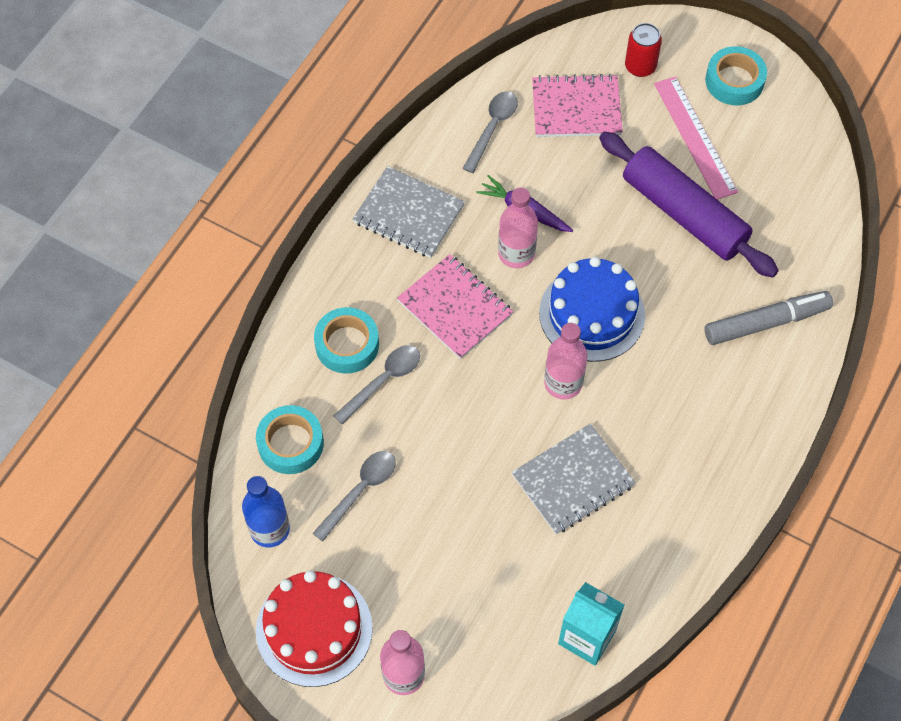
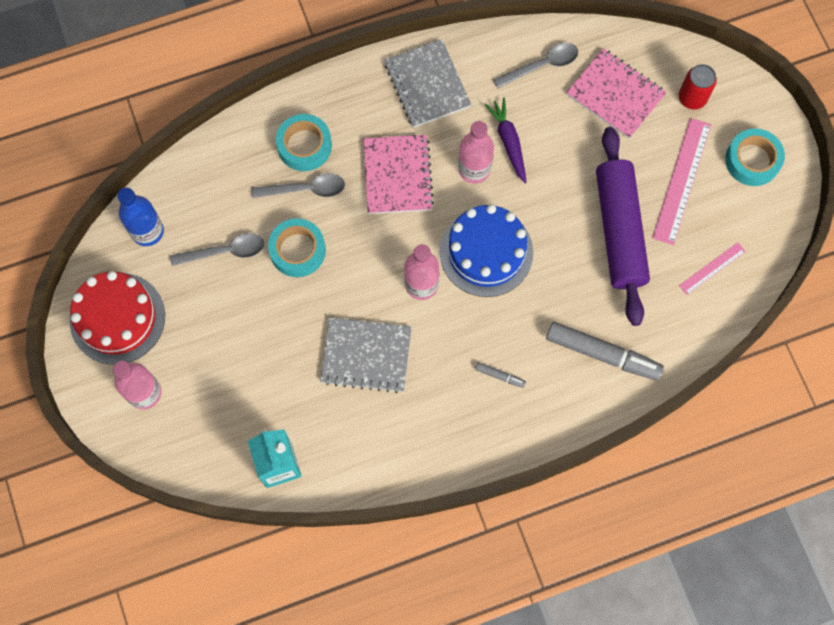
camera: 40 degrees right, 10 degrees up
turquoise tape [256,405,324,474] -> turquoise tape moved to [268,218,326,277]
none -> grey marker [475,362,526,388]
none -> pink ruler [679,242,746,295]

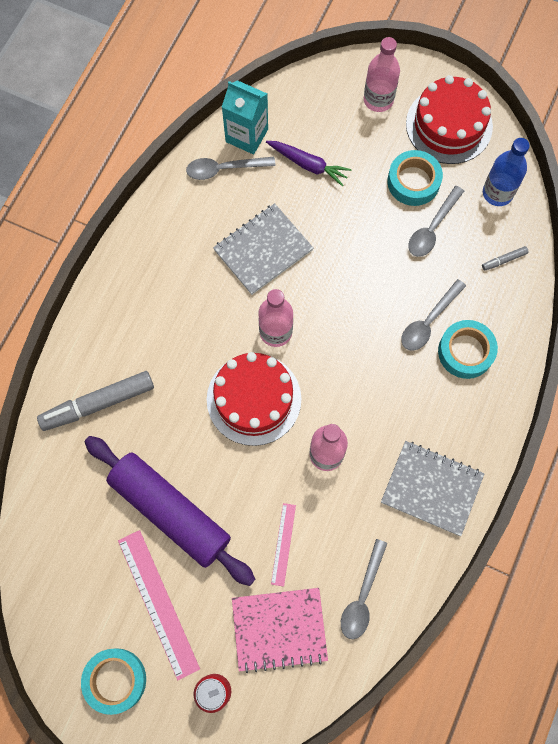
camera: 135 degrees right, 0 degrees up
turquoise tape [268,218,326,277] -> turquoise tape moved to [387,150,443,206]
pink notebook [363,135,434,214] -> none
blue cake [440,204,533,297] -> red cake [207,352,301,446]
grey marker [475,362,526,388] -> grey marker moved to [482,246,529,271]
purple carrot [484,98,527,184] -> purple carrot moved to [266,141,352,187]
pink ruler [679,242,746,295] -> pink ruler moved to [271,503,296,587]
none -> grey spoon [186,156,275,180]

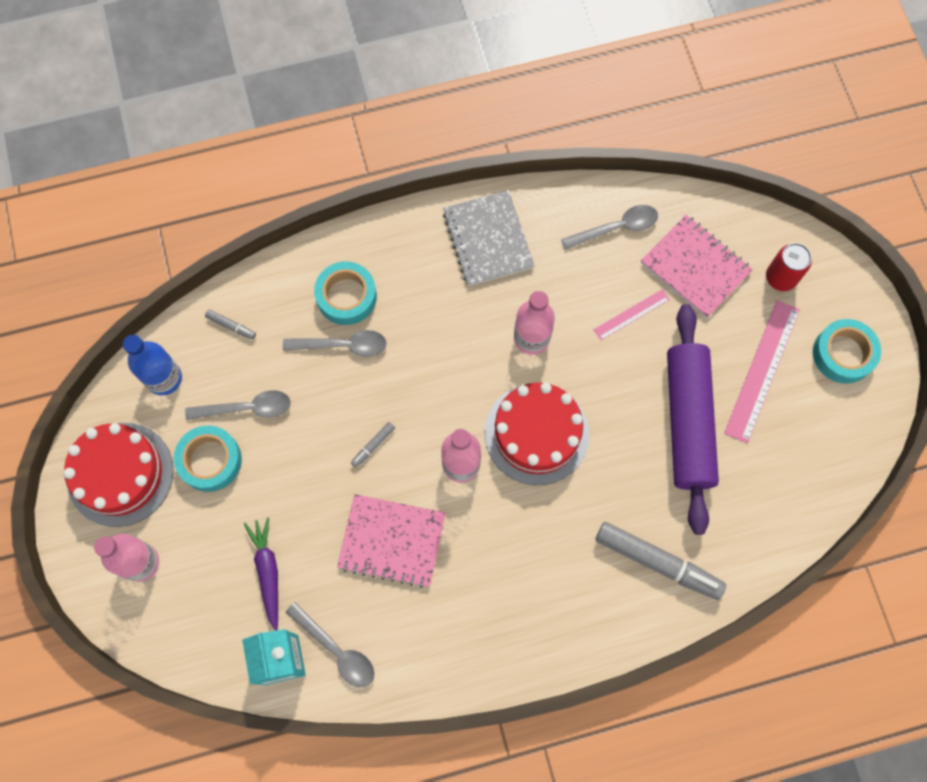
camera: 130 degrees left, 0 degrees up
grey notebook [213,203,314,295] -> pink notebook [337,494,445,588]
none -> grey marker [351,422,395,468]

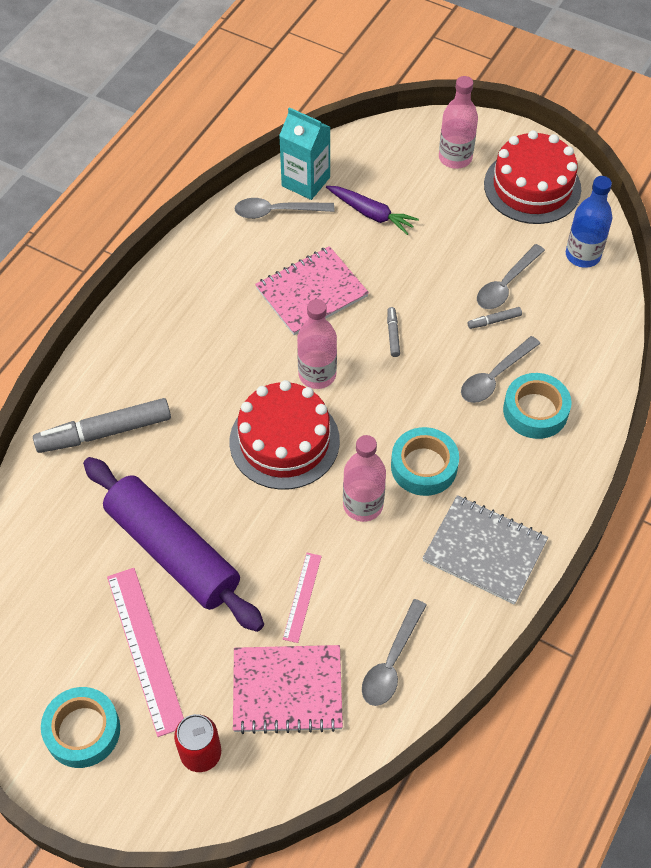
camera: 135 degrees right, 15 degrees down
turquoise tape [174,426,242,492] -> turquoise tape moved to [391,427,459,496]
grey marker [205,309,256,340] -> grey marker moved to [468,307,522,329]

